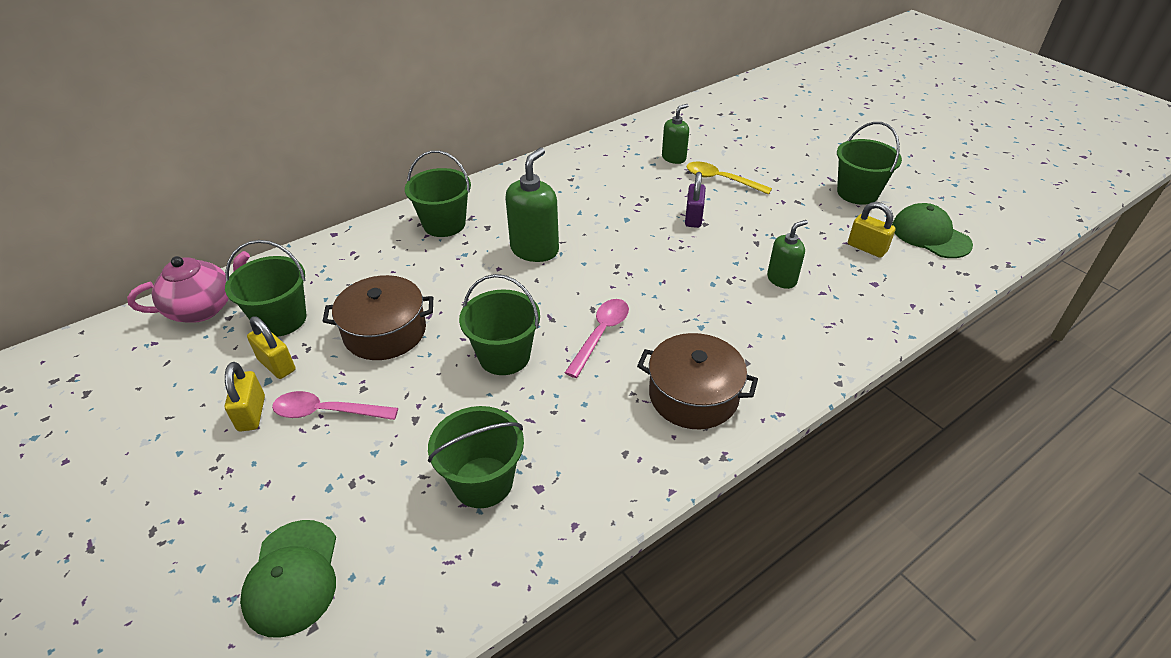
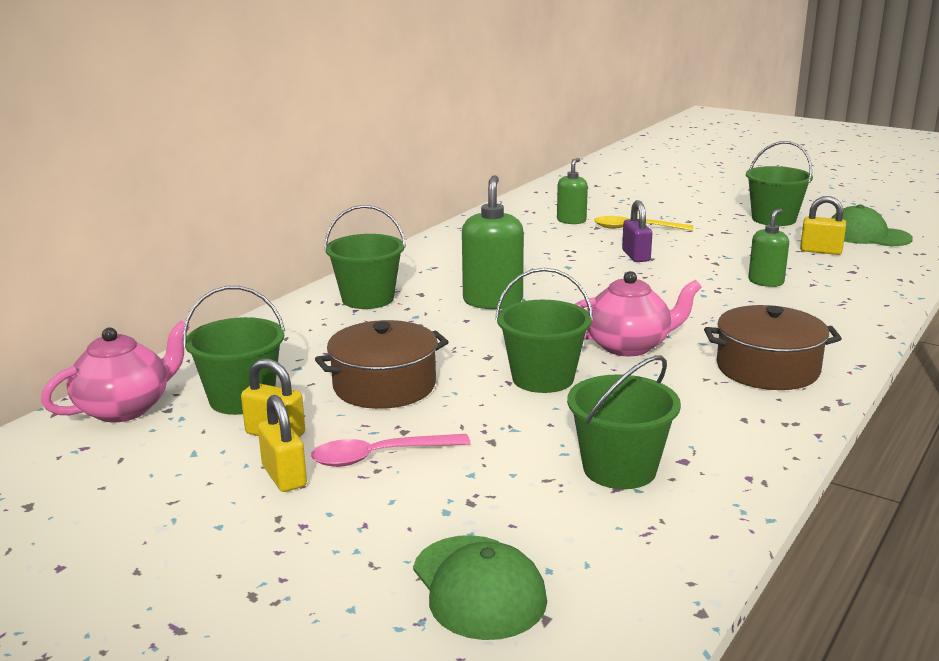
camera: 20 degrees left, 20 degrees down
pink spoon [565,299,629,378] -> pink teapot [575,271,701,356]

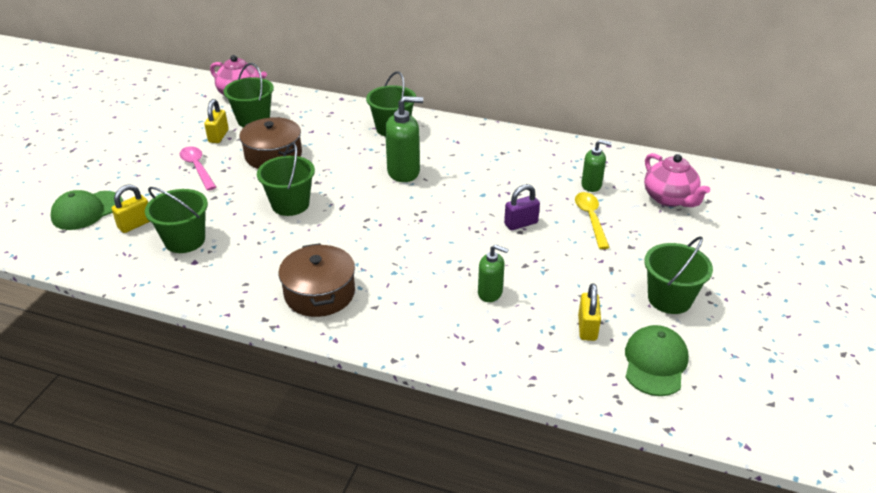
camera: 75 degrees right, 15 degrees up
yellow padlock [258,395,307,492] -> yellow padlock moved to [111,184,150,233]
pink teapot [575,271,701,356] -> pink teapot moved to [644,153,710,207]

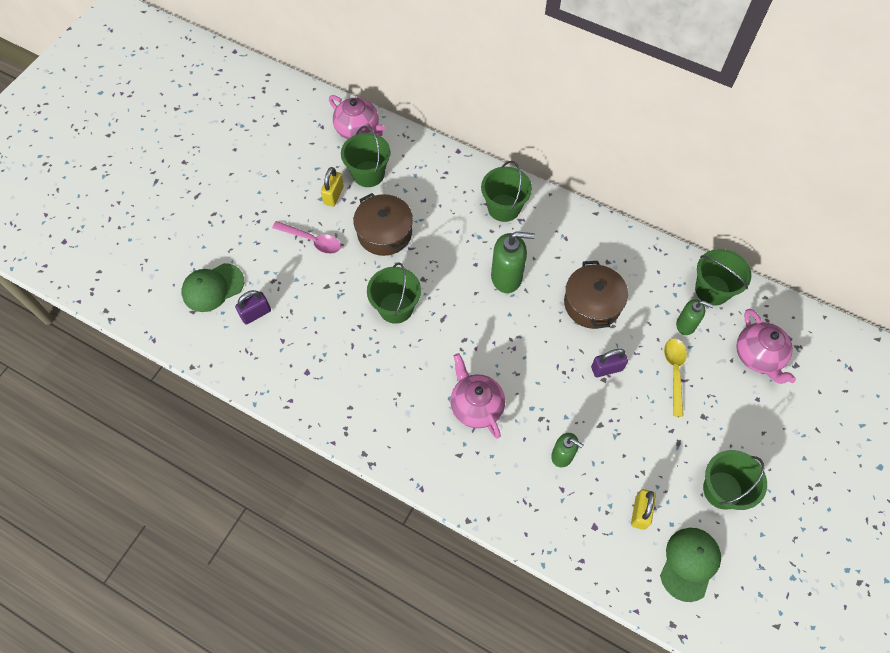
camera: 10 degrees right, 25 degrees up
yellow padlock [111,184,150,233] -> purple padlock [235,290,271,325]
green bucket [145,187,208,253] -> green bucket moved to [695,249,751,306]
pink spoon [180,146,216,191] -> pink spoon turned 135 degrees clockwise [272,221,341,254]
brown pot [279,243,355,317] -> brown pot moved to [564,261,628,329]
none -> pink teapot [450,353,505,438]

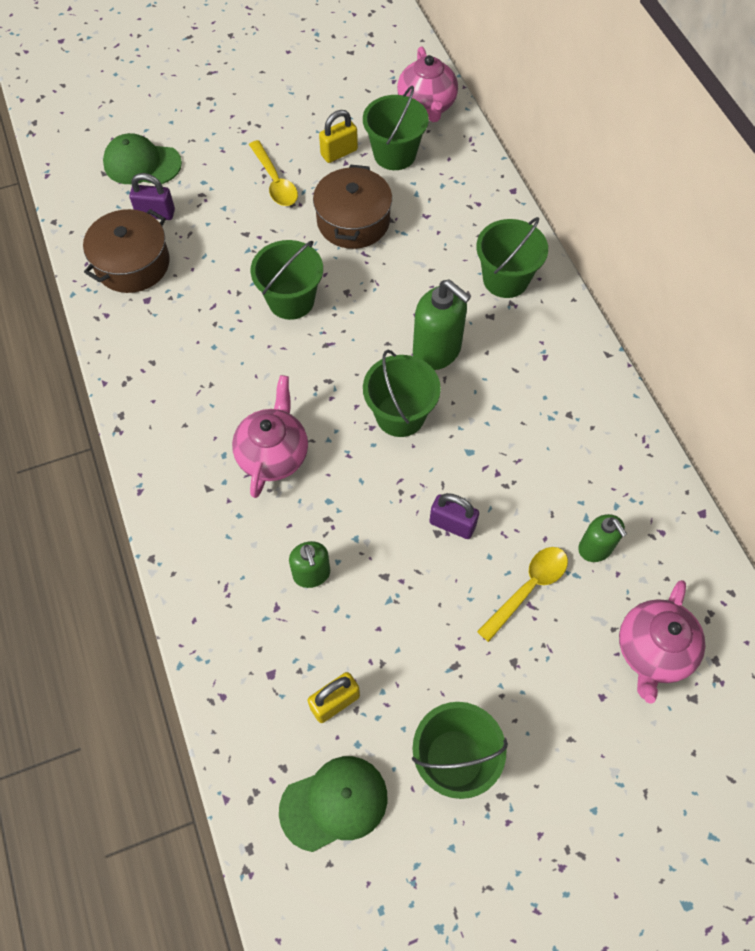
camera: 40 degrees right, 0 degrees up
pink spoon [272,221,341,254] -> yellow spoon [249,140,298,206]
brown pot [564,261,628,329] -> brown pot moved to [83,209,170,293]
green bucket [695,249,751,306] -> green bucket moved to [363,349,441,437]

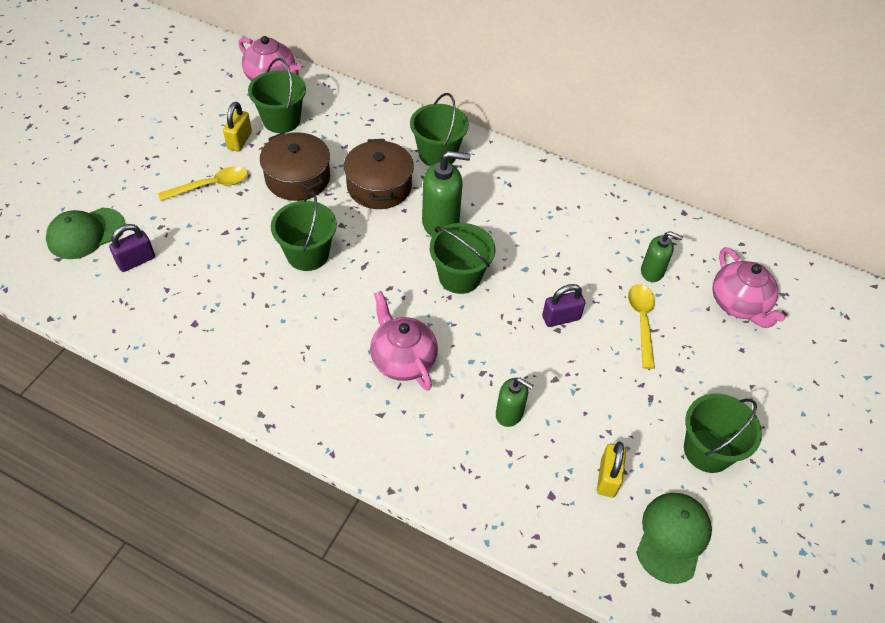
camera: 45 degrees left, 10 degrees down
brown pot [83,209,170,293] -> brown pot moved to [344,139,414,209]
yellow spoon [249,140,298,206] -> yellow spoon turned 45 degrees counterclockwise [158,167,248,201]

